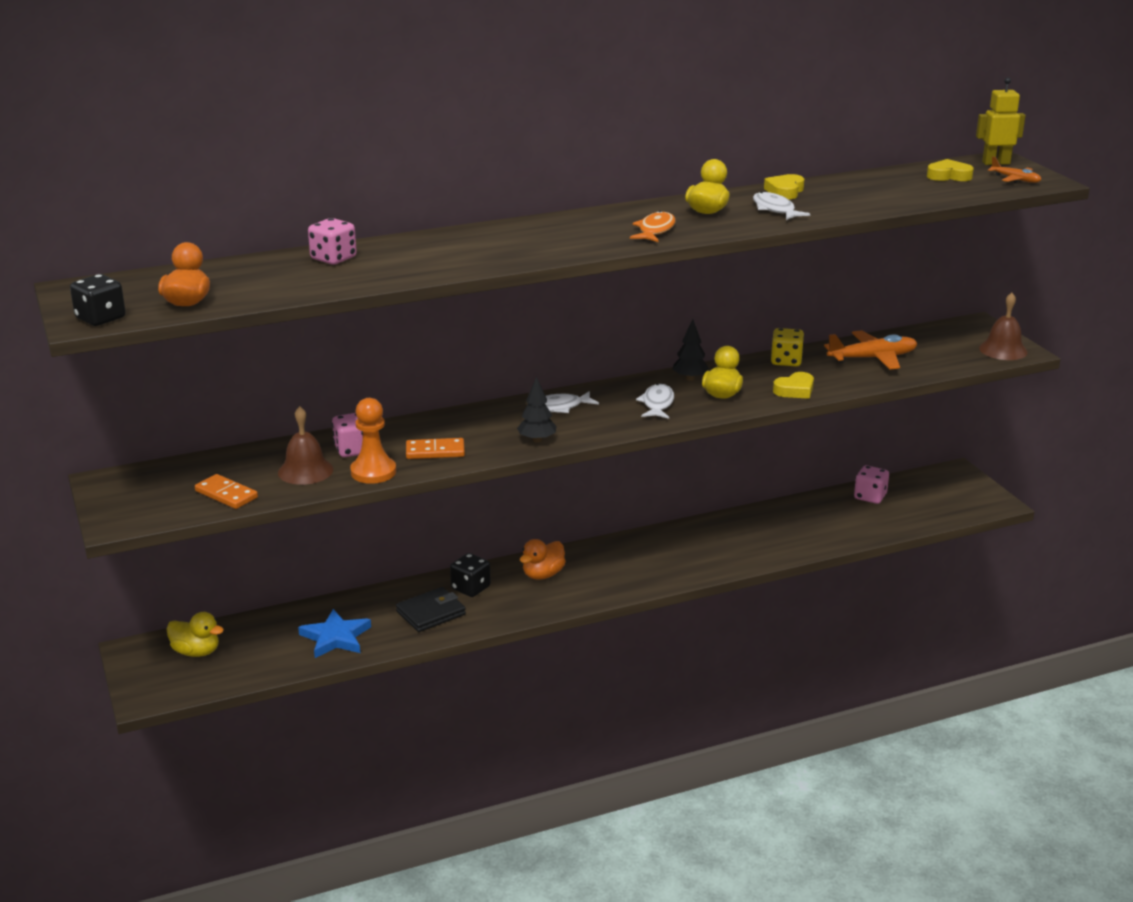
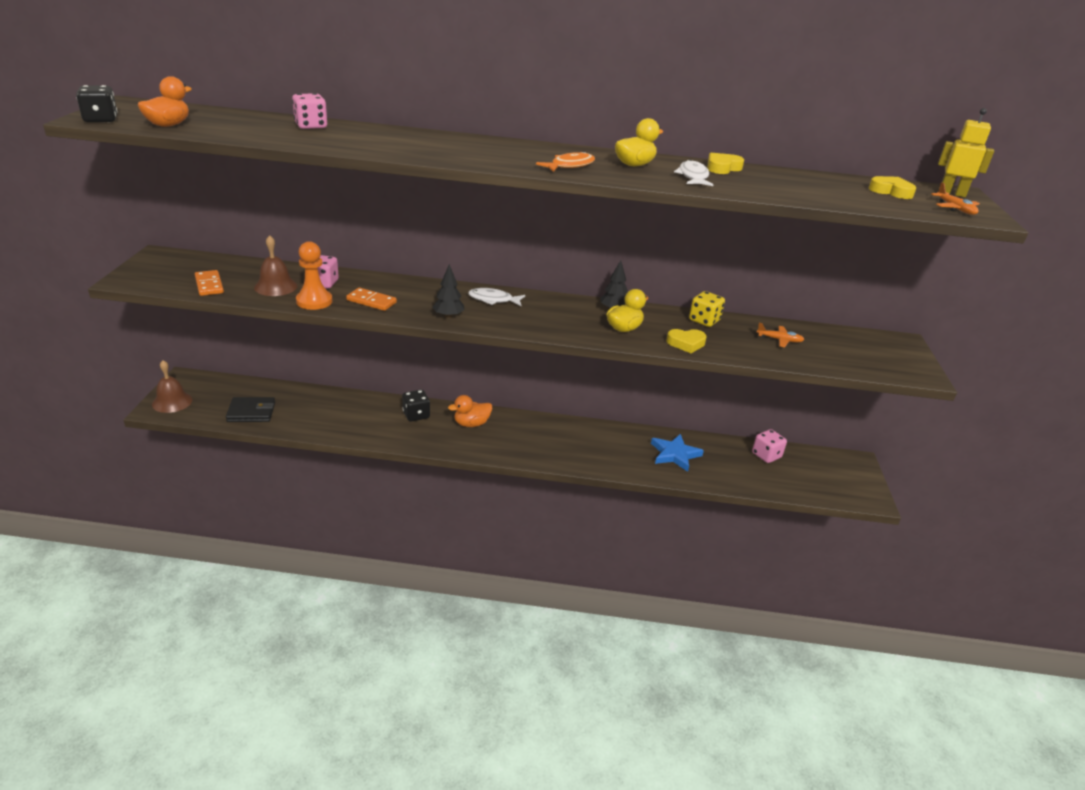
camera: 25 degrees right, 5 degrees up
yellow duck [167,612,224,657] -> none
blue star [298,609,371,658] -> blue star moved to [651,434,704,472]
black wallet [396,587,466,632] -> black wallet moved to [226,397,275,422]
white fish [636,384,674,419] -> none
orange plane [824,330,918,370] -> orange plane [757,323,805,347], size x0.55
brown bell [979,293,1028,360] -> brown bell moved to [152,360,192,413]

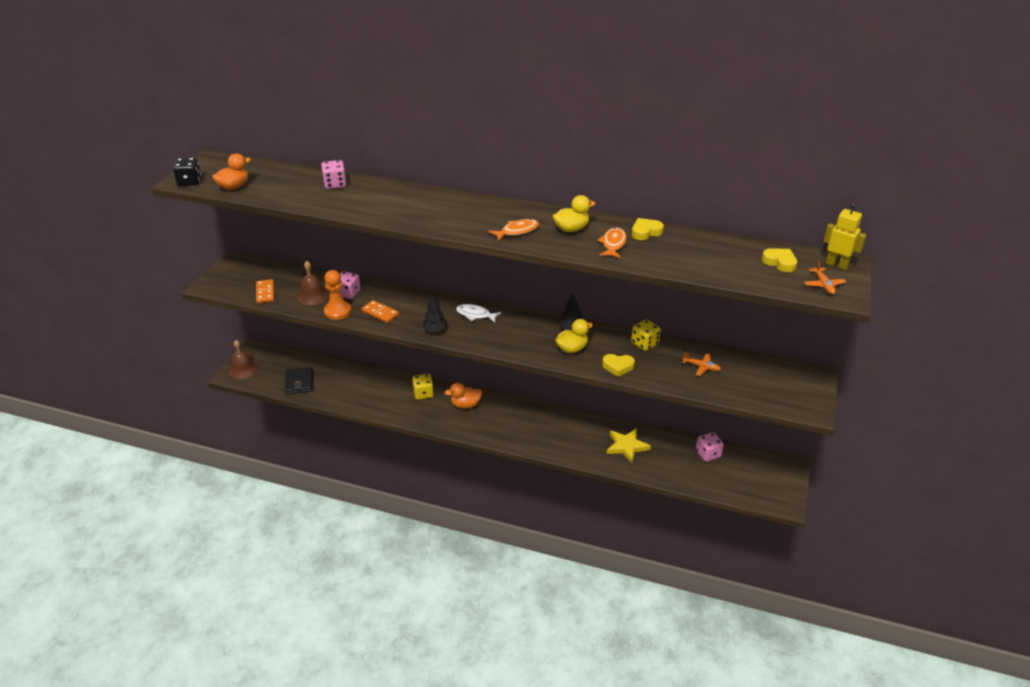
camera: 15 degrees right, 5 degrees up
black wallet [226,397,275,422] -> black wallet turned 75 degrees clockwise [284,367,313,394]
black dice [402,390,430,422] -> yellow dice [412,374,434,400]
blue star [651,434,704,472] -> yellow star [607,428,651,463]
white fish [674,159,713,186] -> orange fish [597,228,627,258]

